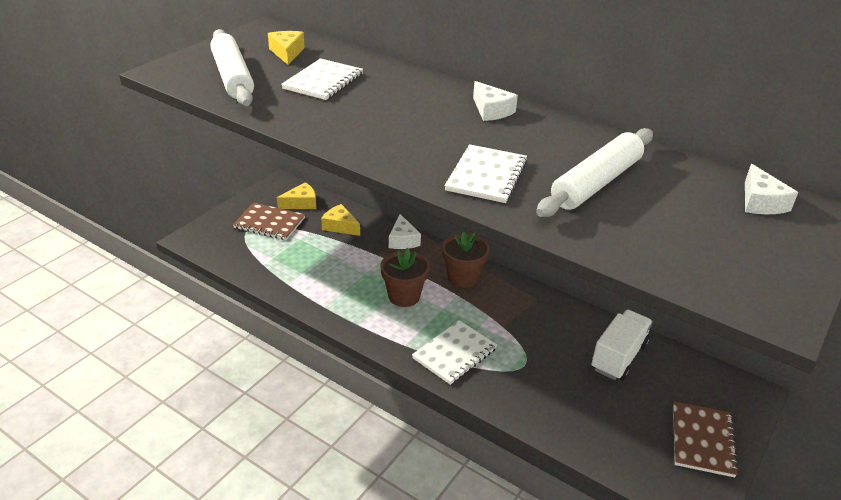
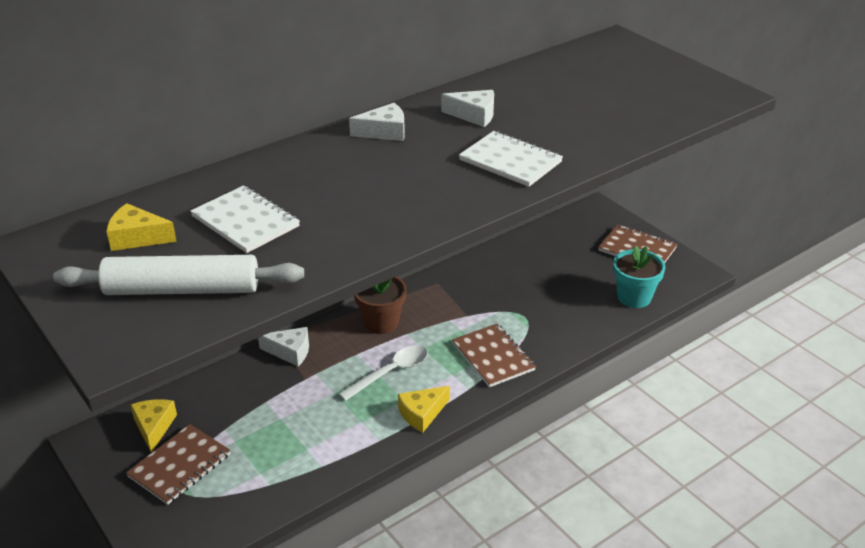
camera: 70 degrees left, 0 degrees up
yellow cheese [321,204,360,236] -> yellow cheese moved to [398,386,450,433]
brown flower pot [381,248,430,307] -> white spoon [339,345,428,401]
white notebook [412,320,497,385] -> brown notebook [452,324,536,387]
white rolling pin [536,128,653,217] -> none
white truck [591,310,653,380] -> none
white cheese [745,164,798,214] -> white cheese moved to [441,90,494,127]
none -> turquoise flower pot [613,245,666,308]

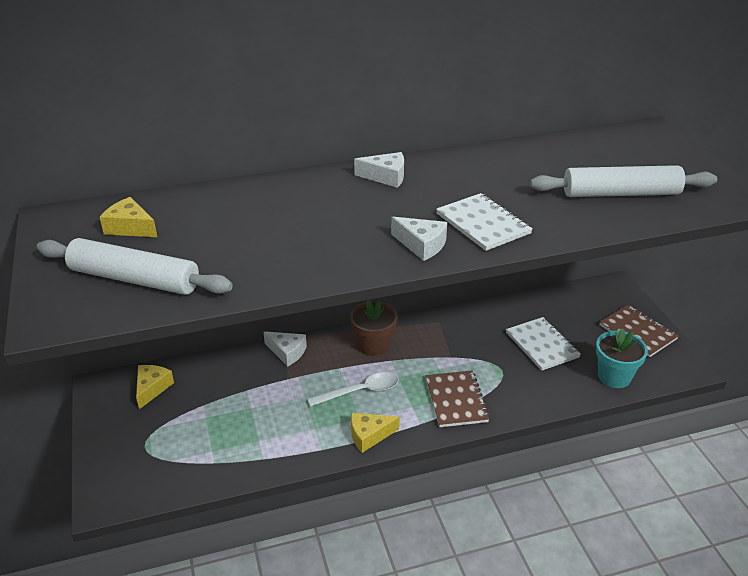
camera: 20 degrees right, 0 degrees up
brown notebook [126,424,231,505] -> none
white notebook [190,185,300,253] -> white notebook moved to [506,317,581,371]
white cheese [441,90,494,127] -> white cheese moved to [391,217,447,261]
none -> white rolling pin [530,165,717,197]

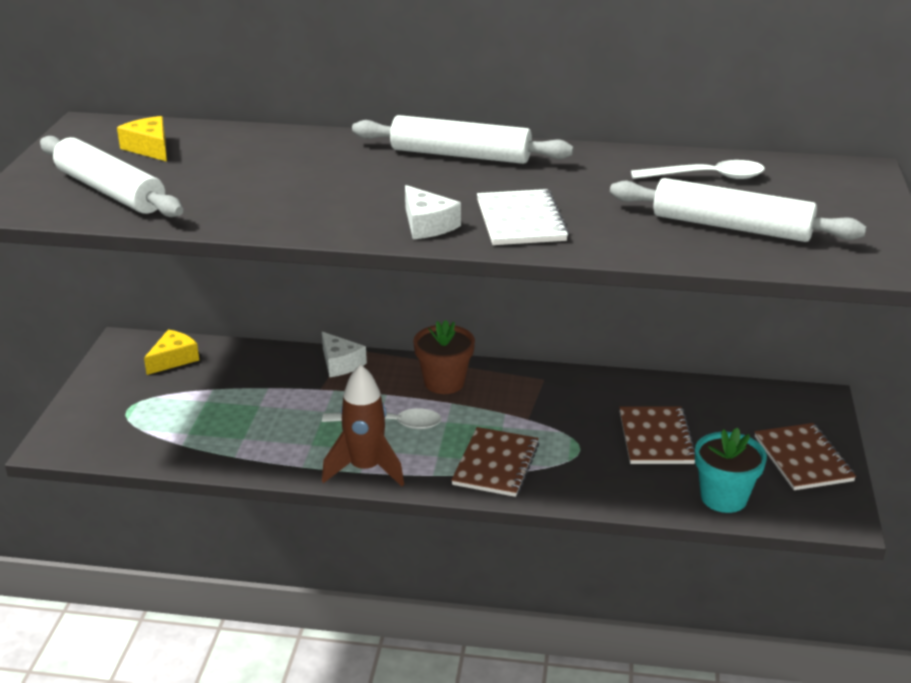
camera: 25 degrees right, 5 degrees down
yellow cheese [351,413,400,453] -> brown rocket [322,364,404,486]
white cheese [354,152,404,188] -> white rolling pin [352,115,573,164]
white notebook [506,317,581,371] -> brown notebook [619,406,695,464]
none -> white spoon [631,160,765,179]

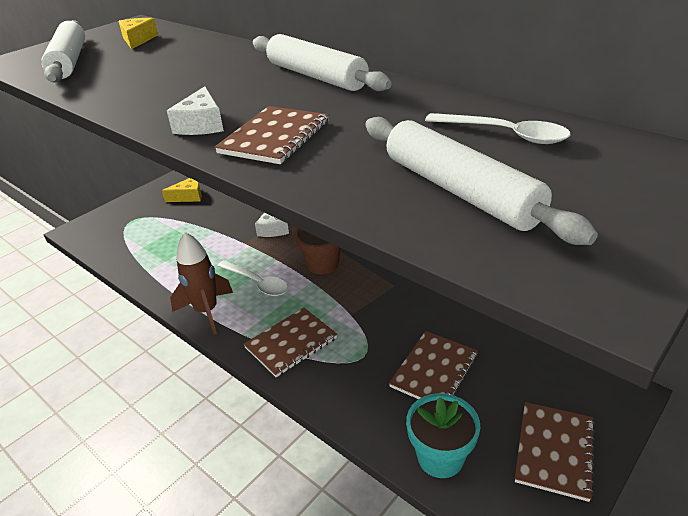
camera: 35 degrees right, 5 degrees up
white notebook [477,189,569,245] -> brown notebook [215,106,329,164]

